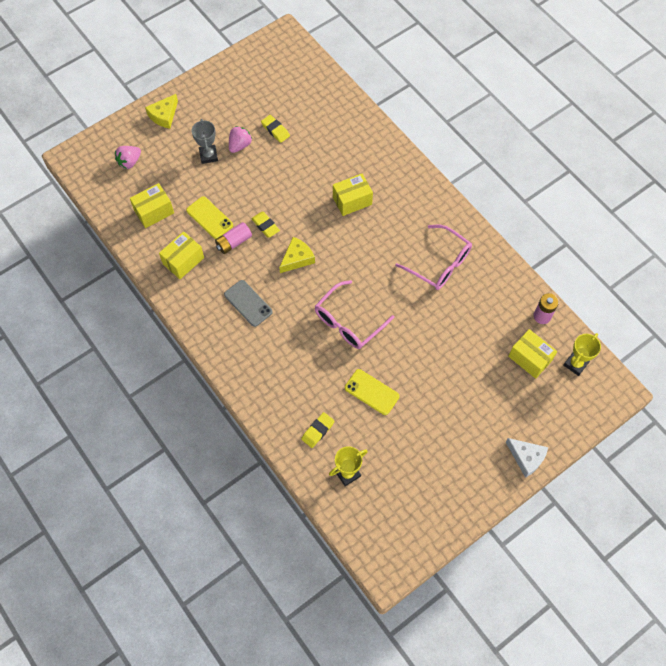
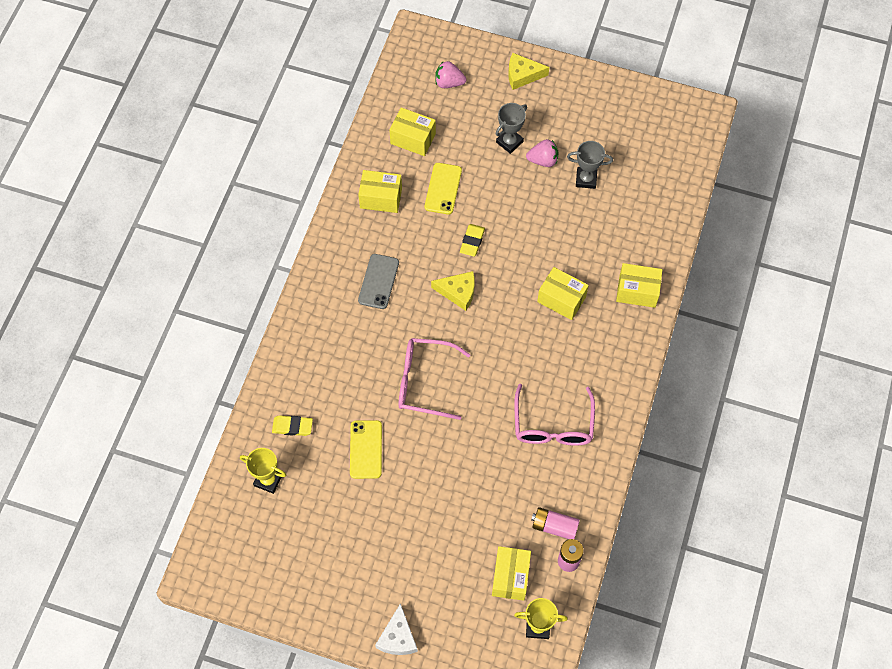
camera: 55 degrees right, 0 degrees up
pink battery [215,222,252,254] -> pink battery moved to [531,507,580,539]
yellow eraser [261,115,290,143] -> grey trophy [567,141,613,189]
none -> yellow box [616,263,662,308]

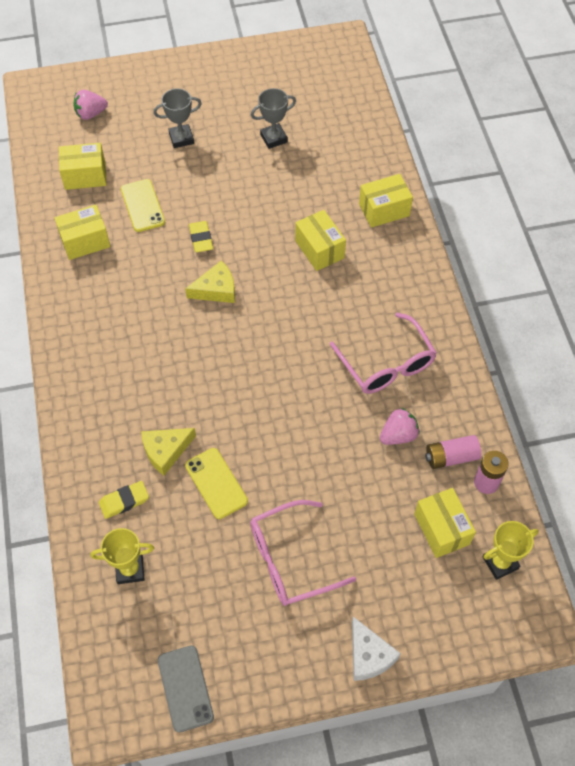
camera: 30 degrees left, 5 degrees down
grey phone [358,254,399,309] -> grey phone moved to [158,645,214,733]
pink glasses [399,338,470,420] -> pink glasses moved to [250,500,356,606]
grey trophy [496,103,527,154] -> grey trophy turned 60 degrees clockwise [153,88,202,148]
yellow cheese [509,53,549,90] -> yellow cheese moved to [141,428,196,475]
pink strawberry [526,139,559,167] -> pink strawberry moved to [380,408,420,445]
yellow box [537,267,589,320] -> yellow box turned 60 degrees clockwise [295,210,346,271]

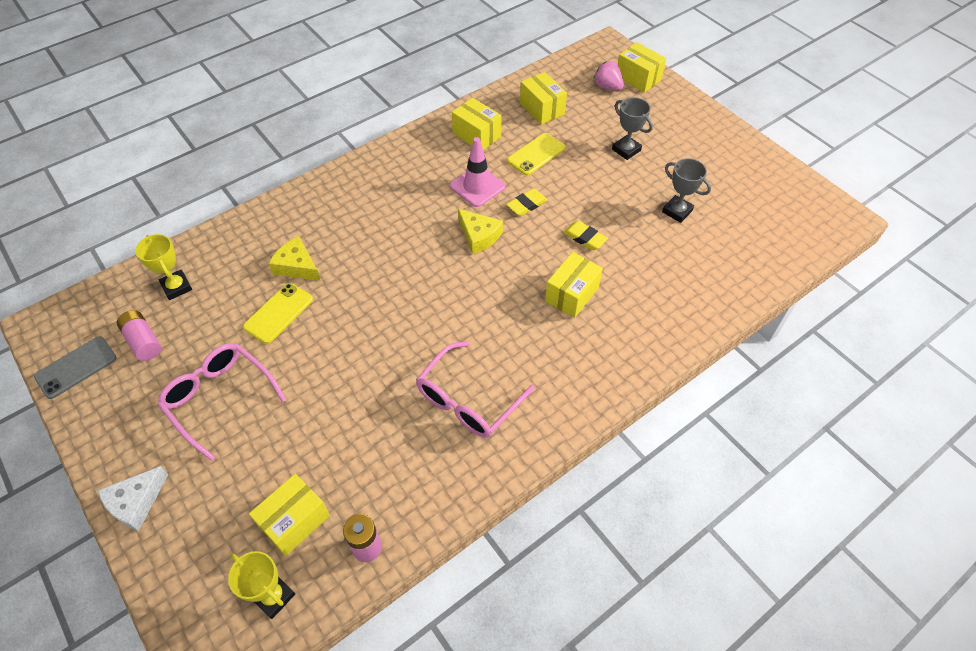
camera: 65 degrees right, 5 degrees down
yellow eraser [99,481,149,519] -> yellow eraser moved to [563,221,608,250]
yellow box [359,174,413,228] -> yellow box moved to [618,42,666,93]
pink strawberry [380,408,420,445] -> none
pink battery [425,435,481,469] -> pink battery moved to [117,310,162,361]
none -> pink traffic cone [450,137,505,207]

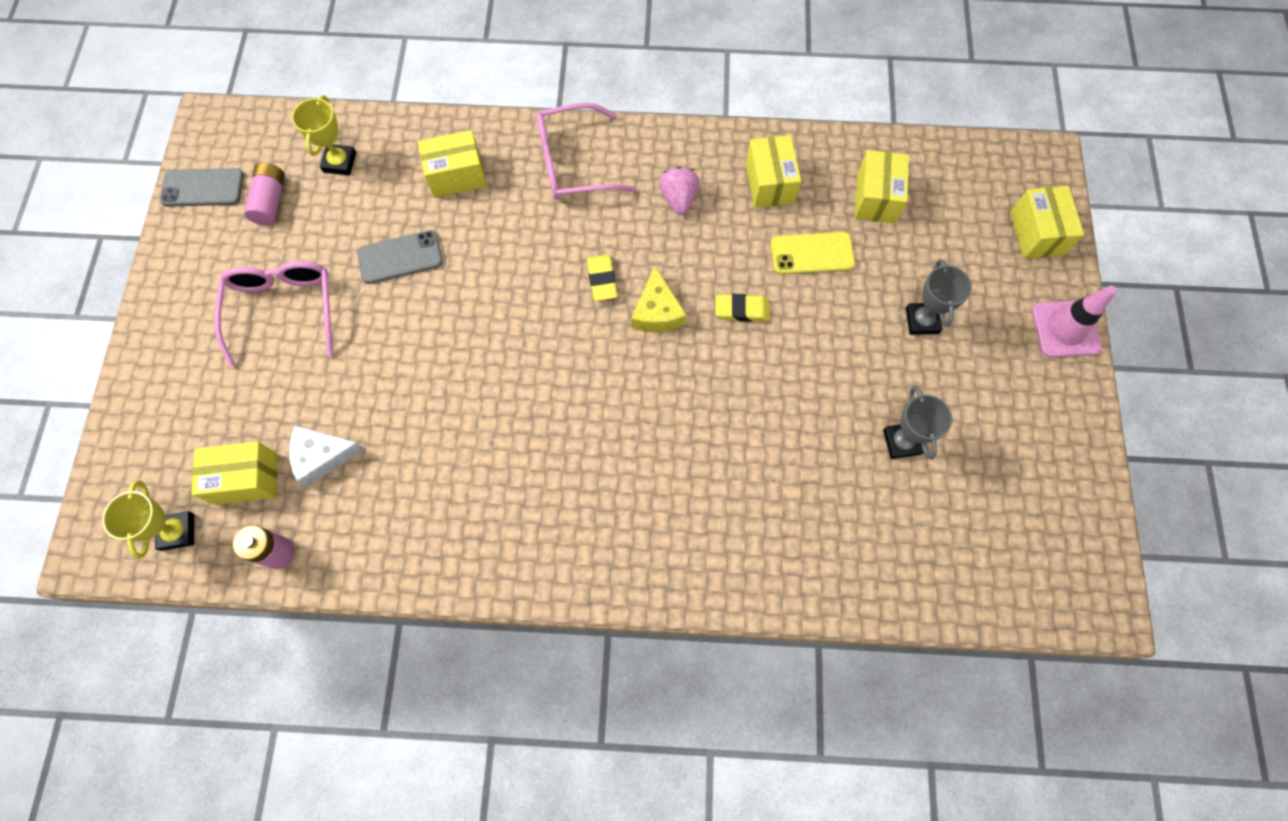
camera: 40 degrees right, 15 degrees up
white cheese [98,466,168,531] -> white cheese moved to [289,426,365,487]
yellow phone [243,283,313,344] -> grey phone [357,230,443,284]
yellow cheese [269,236,321,281] -> none
pink glasses [416,341,535,438] -> pink glasses moved to [536,102,636,200]
pink traffic cone [450,137,505,207] -> pink traffic cone moved to [1032,286,1117,358]
yellow box [545,252,603,318] -> yellow box moved to [418,130,487,198]
yellow eraser [563,221,608,250] -> yellow eraser moved to [587,254,618,301]
pink strawberry [594,61,624,91] -> pink strawberry moved to [659,167,699,215]

